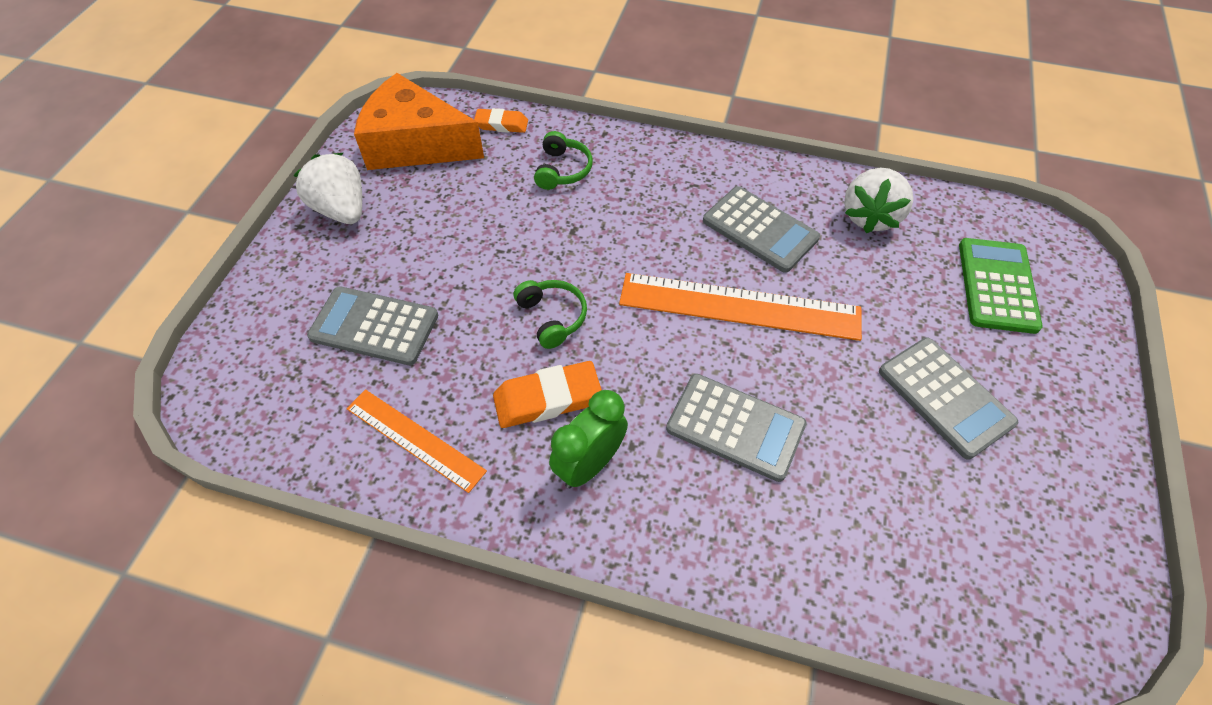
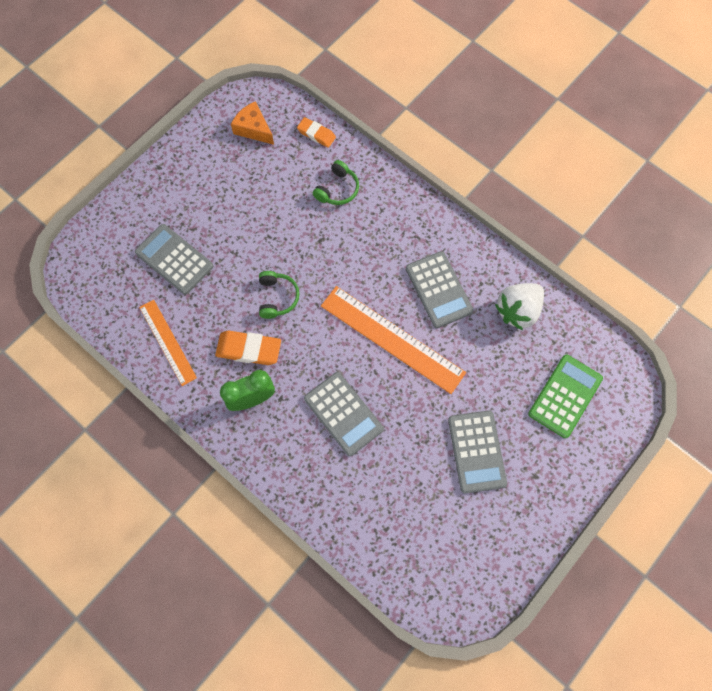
camera: 25 degrees right, 15 degrees up
white strawberry [293,153,362,224] -> none
orange cheese [354,73,484,170] -> orange cheese [231,101,274,145], size x0.53

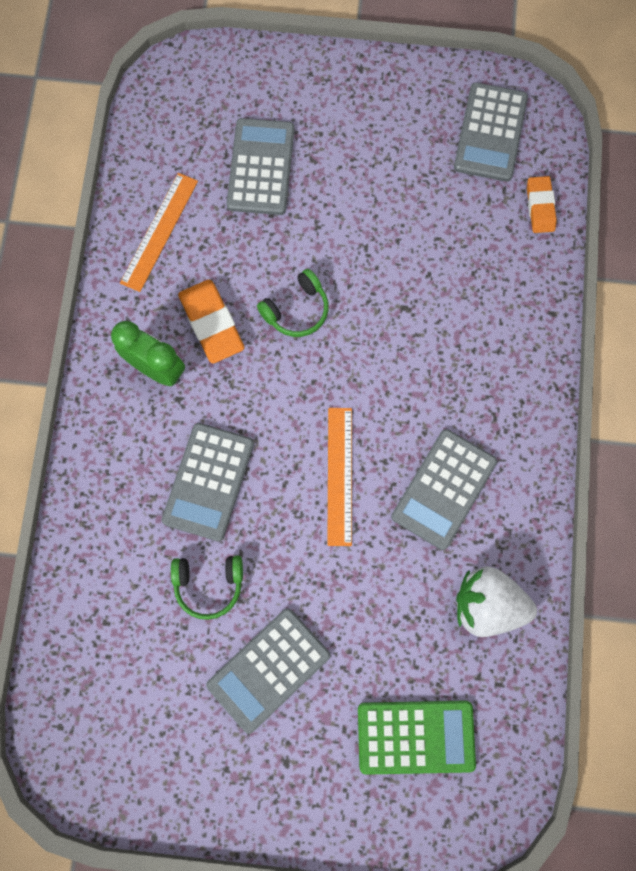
camera: 55 degrees right, 5 degrees up
orange cheese [231,101,274,145] -> grey calculator [454,82,528,182]
green headphones [313,160,359,205] -> green headphones moved to [171,556,243,620]
orange ruler [321,286,466,394] -> orange ruler [327,408,352,546], size x0.61

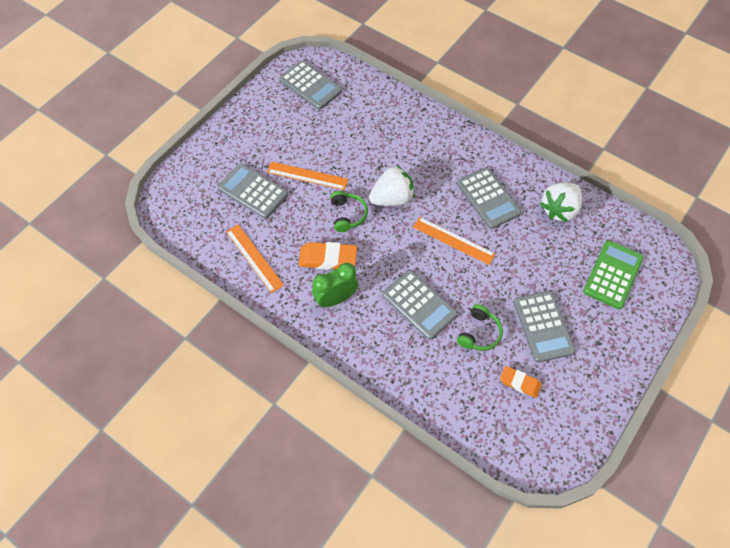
camera: 60 degrees left, 15 degrees down
orange eraser [527,176,557,233] -> orange eraser moved to [500,366,542,398]
none -> orange ruler [267,161,348,190]
none -> white strawberry [369,166,415,206]

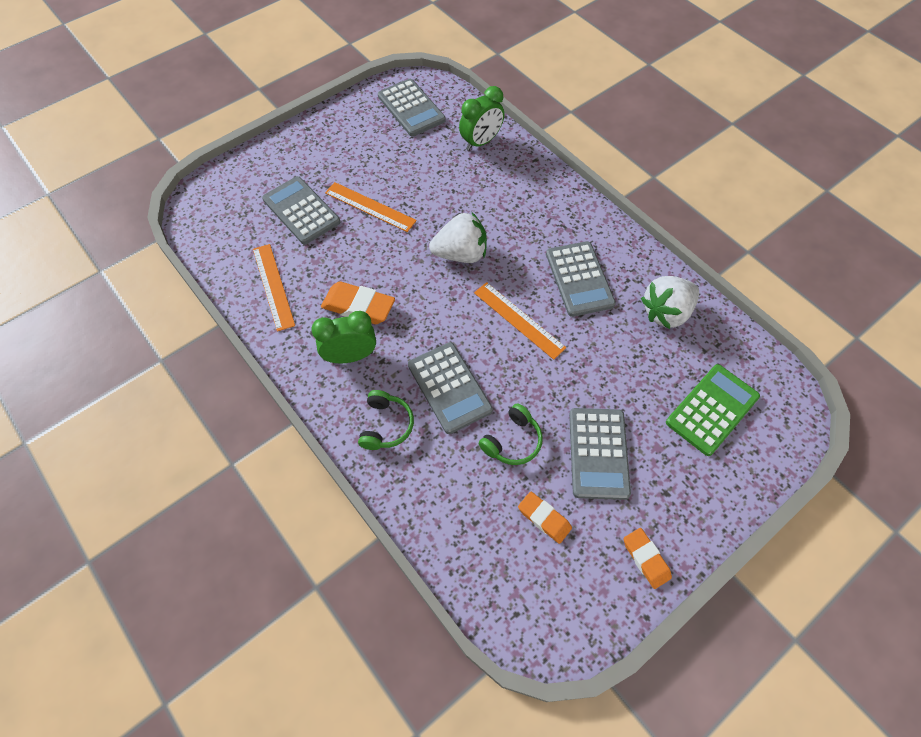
camera: 15 degrees right, 0 degrees up
green headphones [330,191,368,232] -> green headphones moved to [358,390,414,450]
none -> green clock [459,86,504,151]
none -> orange eraser [624,528,672,589]

